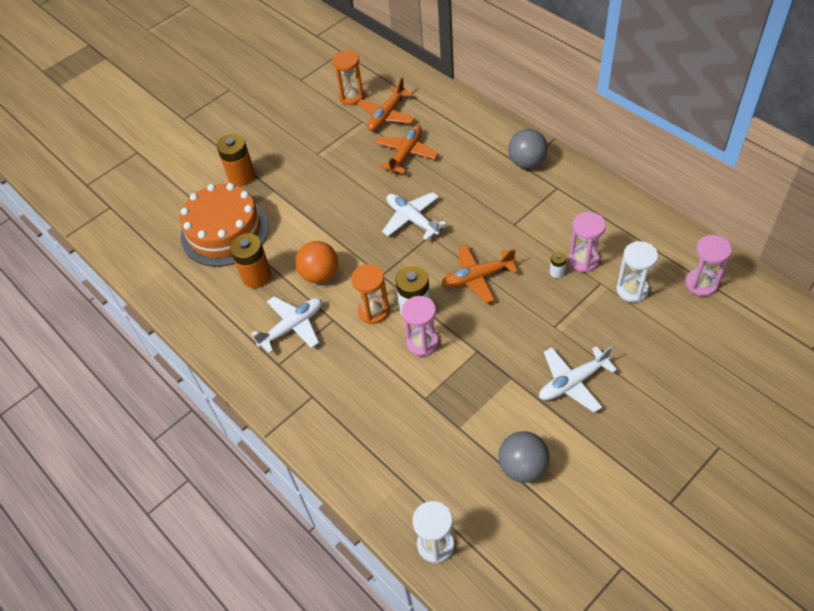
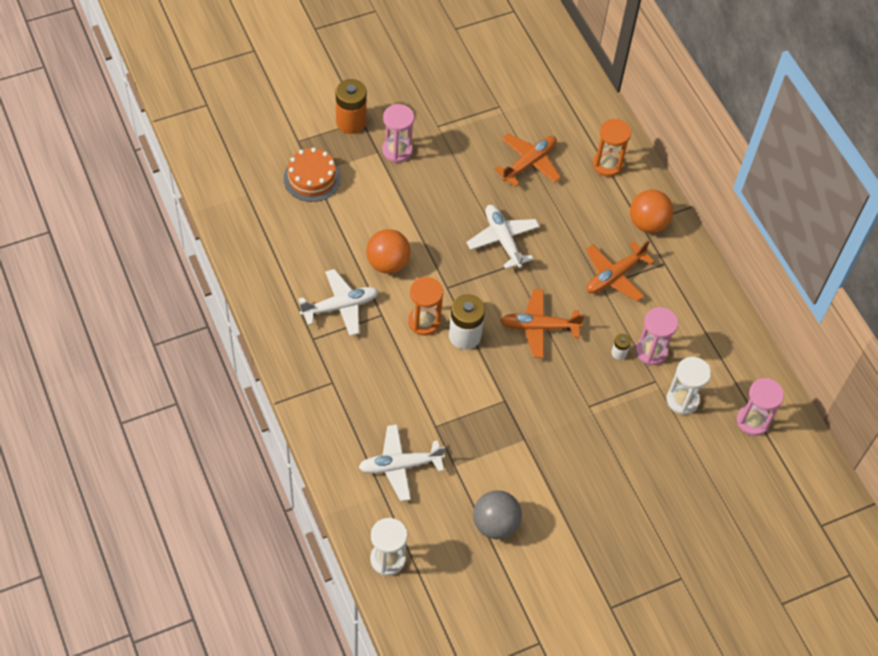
camera: 10 degrees right, 5 degrees up
orange cake [180,183,269,267] -> orange cake [284,147,341,202], size x0.60
orange battery [230,234,271,288] -> none
orange hourglass [333,50,365,105] -> orange hourglass moved to [593,119,631,177]
orange plane [357,77,415,131] -> orange plane moved to [586,240,655,301]
pink hourglass [402,296,439,356] -> pink hourglass moved to [382,104,414,163]
grey ball [508,129,548,169] -> orange ball [630,190,673,233]
white plane [539,346,617,413] -> white plane moved to [358,425,445,501]

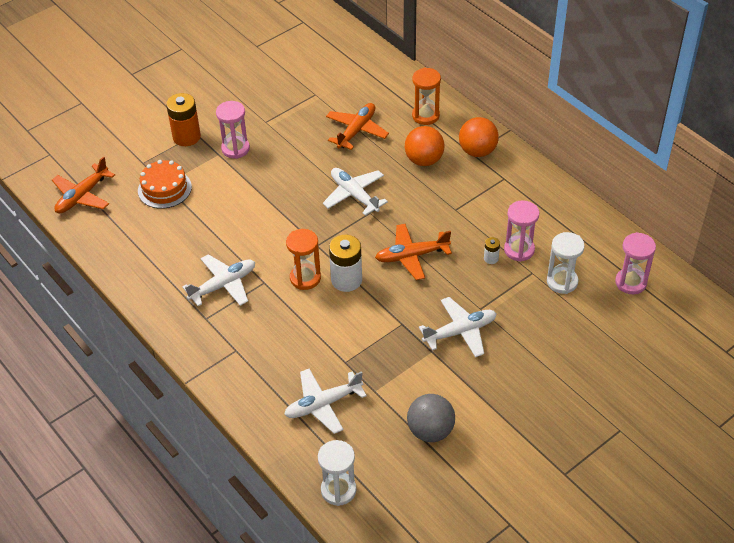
camera: 10 degrees left, 10 degrees down
orange ball [366,229,411,274] -> orange ball moved to [405,126,445,166]
orange plane [586,240,655,301] -> orange plane moved to [52,156,115,213]
none -> white plane [419,297,497,357]

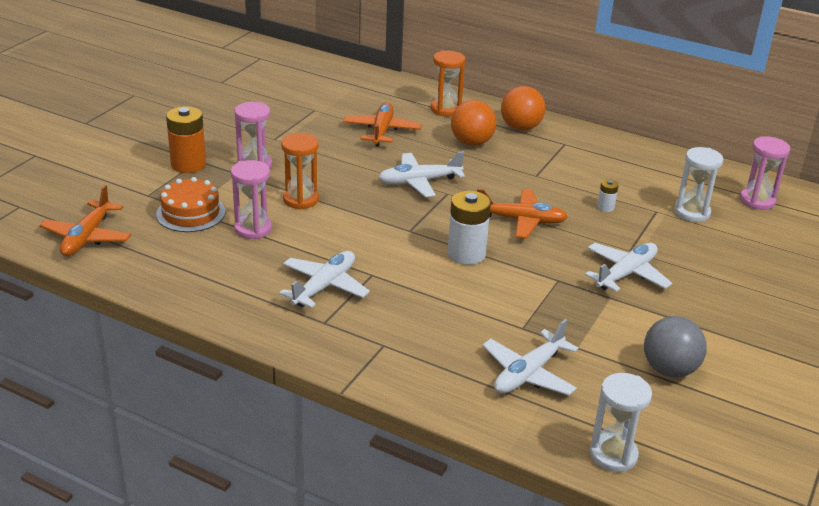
camera: 25 degrees left, 15 degrees down
orange hourglass [286,229,321,290] -> orange hourglass moved to [281,133,319,209]
white plane [323,168,388,216] -> white plane turned 45 degrees counterclockwise [378,151,465,197]
orange plane [375,224,452,280] -> orange plane turned 135 degrees counterclockwise [477,189,568,239]
pink hourglass [504,200,540,262] -> pink hourglass moved to [231,160,272,239]

